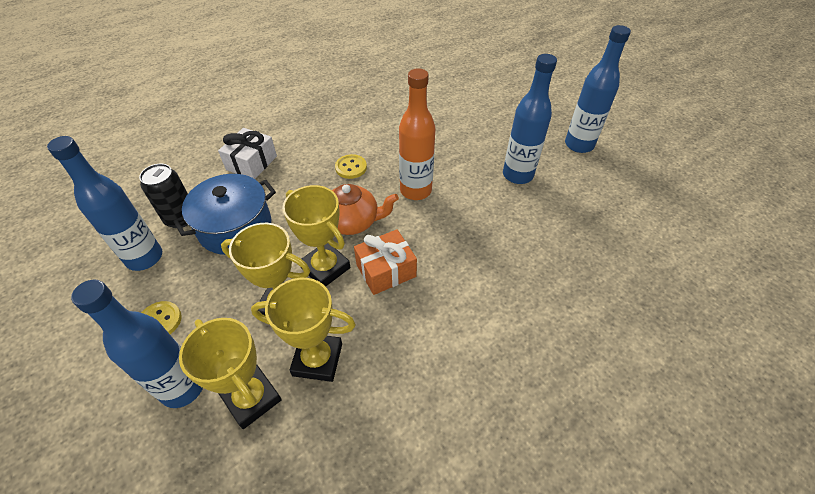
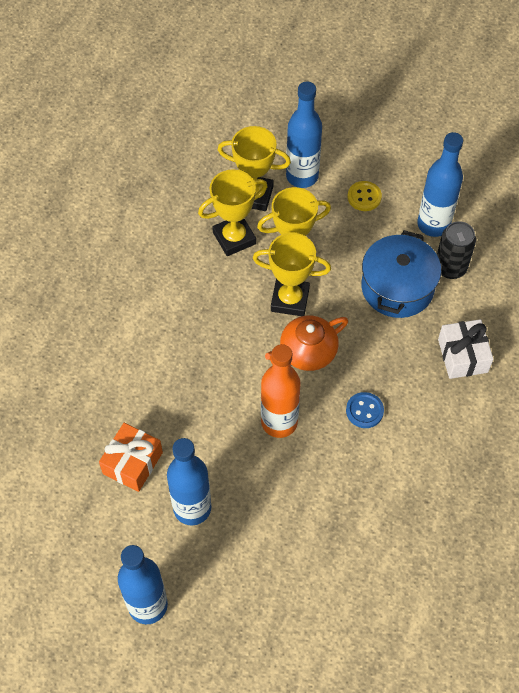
camera: 145 degrees right, 10 degrees up
yellow button [335,154,367,179] -> blue button [346,392,384,428]
orange gift [354,229,417,295] -> orange gift moved to [99,423,163,492]

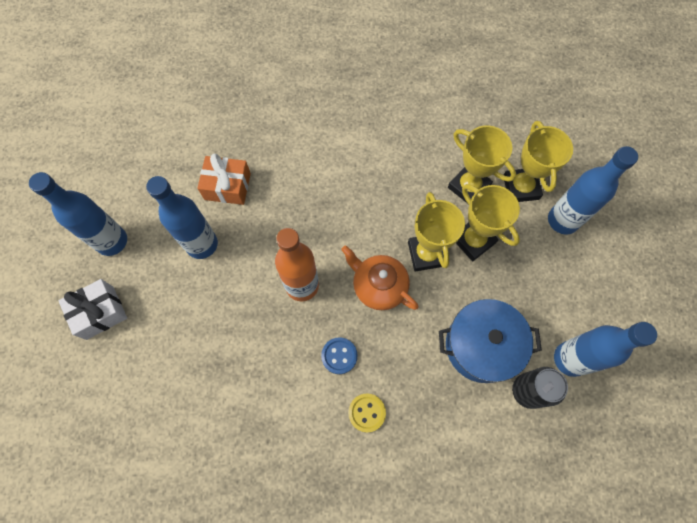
camera: 70 degrees right, 10 degrees up
yellow button [348,181,382,211] -> yellow button moved to [349,393,386,433]
white gift [438,319,493,379] -> white gift moved to [59,279,127,340]

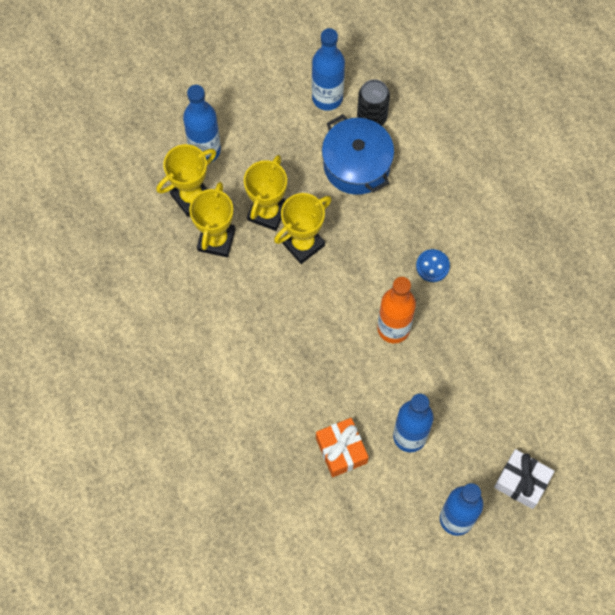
camera: 120 degrees left, 0 degrees up
orange teapot [341,245,418,310] -> none
yellow button [349,393,386,433] -> none

